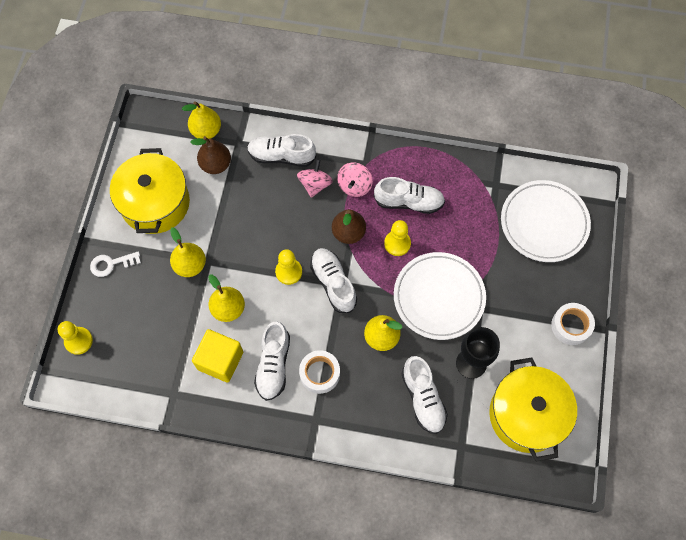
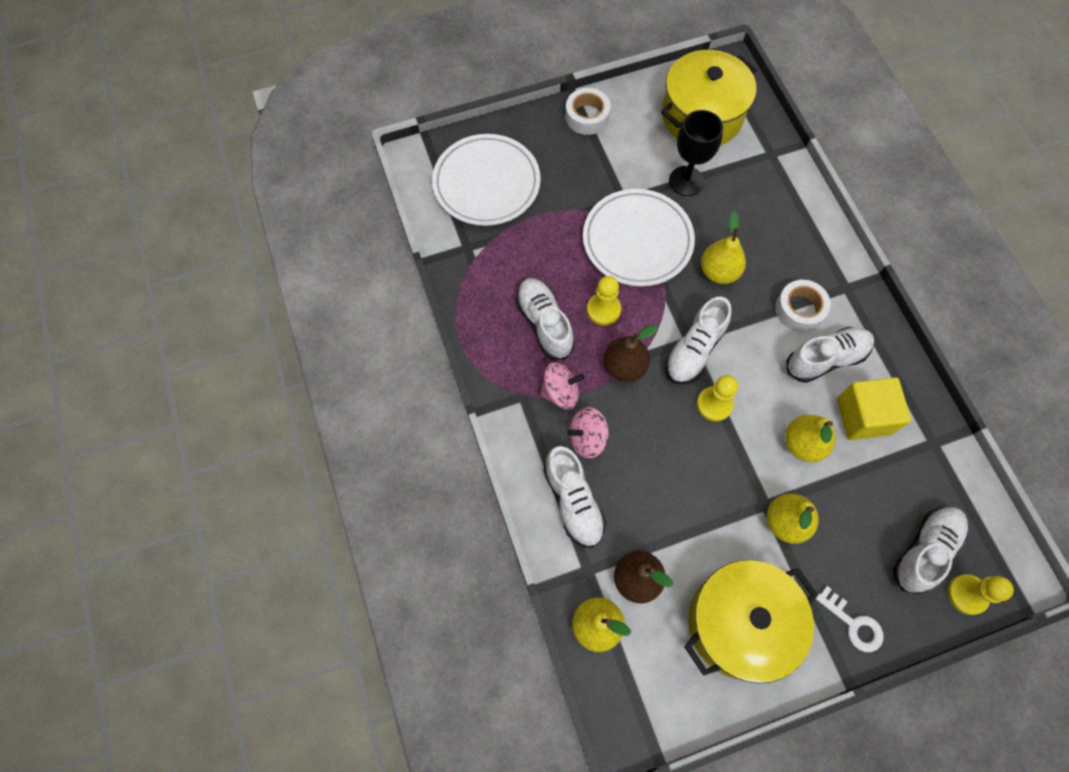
camera: 120 degrees left, 0 degrees up
white shoe [401,356,448,434] -> white shoe moved to [893,507,968,594]

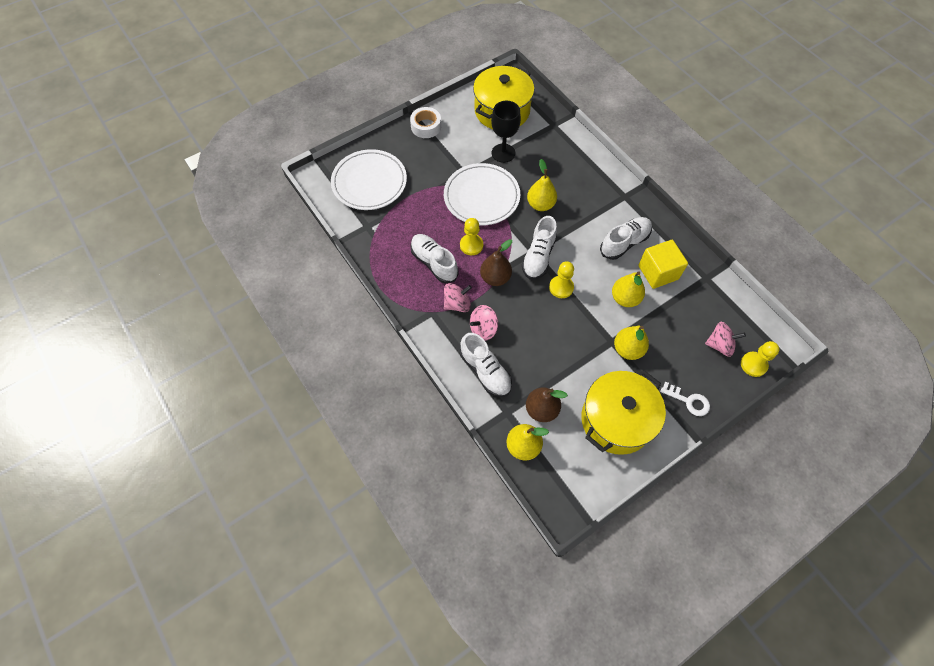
camera: 15 degrees left, 5 degrees down
white tape [775,280,831,332] -> none
white shoe [893,507,968,594] -> pink spinning top [705,322,746,357]

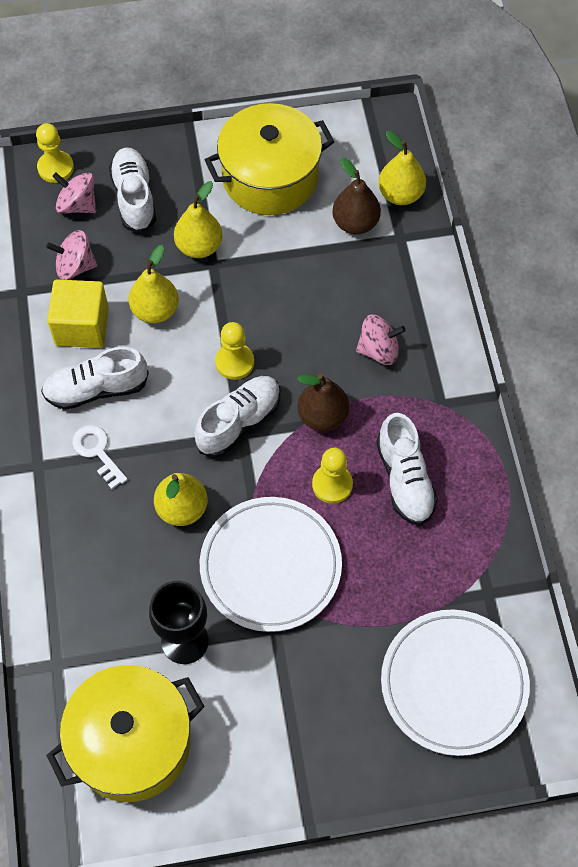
camera: 155 degrees left, 0 degrees up
white tape [410,107,441,138] -> none
pink spinning top [444,283,472,312] -> pink spinning top moved to [46,230,97,280]
white shoe [460,333,512,397] -> white shoe moved to [109,148,156,233]
white key [660,382,710,416] -> white key moved to [72,425,128,489]

